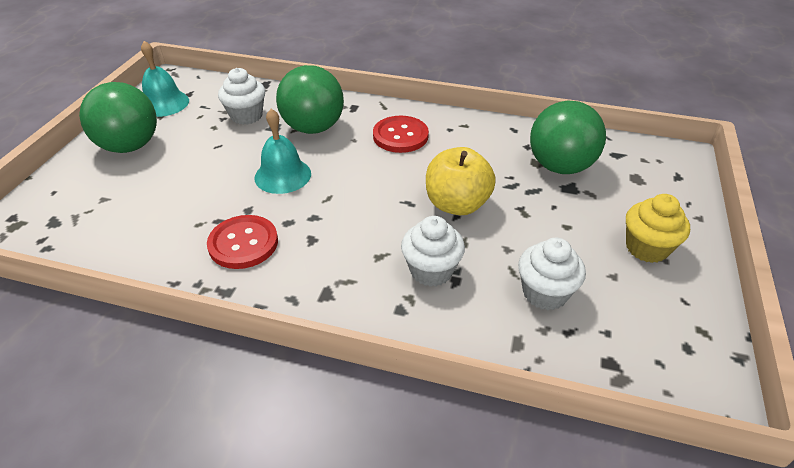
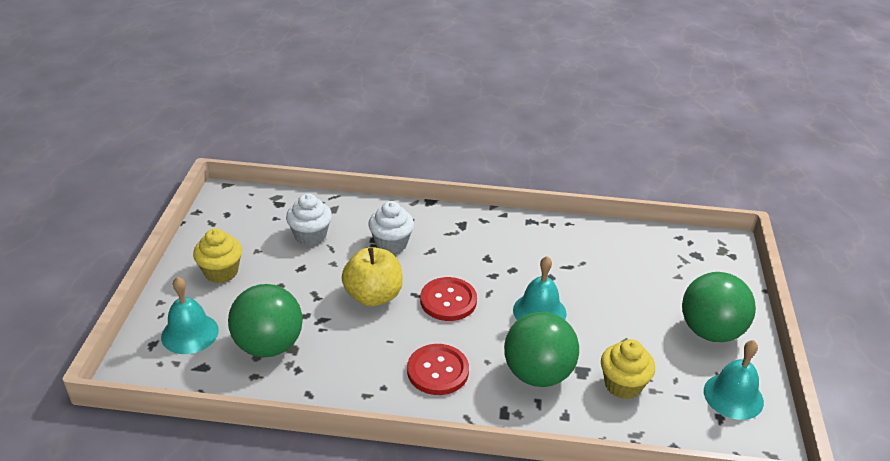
camera: 170 degrees right, 5 degrees down
red button [207,215,278,269] -> red button moved to [420,277,477,321]
white cupcake [218,68,265,125] -> yellow cupcake [601,339,655,399]
none -> turquoise bell [161,277,219,354]

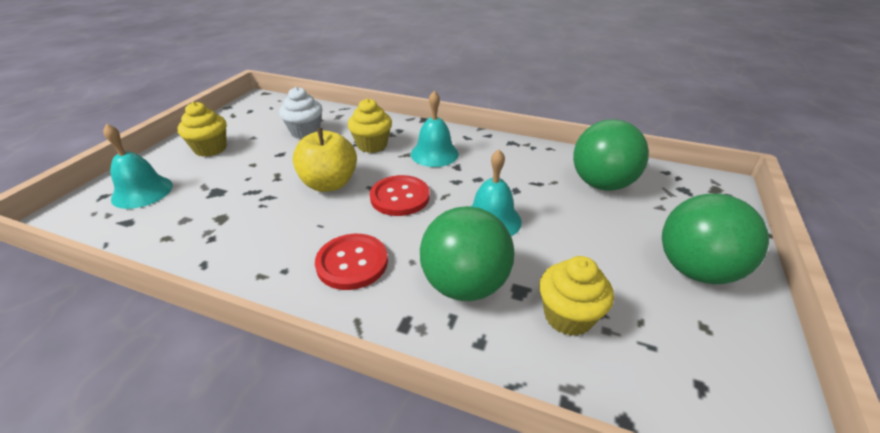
camera: 15 degrees right, 0 degrees up
green ball [228,284,303,357] -> green ball moved to [573,119,649,191]
white cupcake [368,201,414,254] -> yellow cupcake [348,98,392,153]
turquoise bell [704,340,764,420] -> turquoise bell moved to [411,91,459,167]

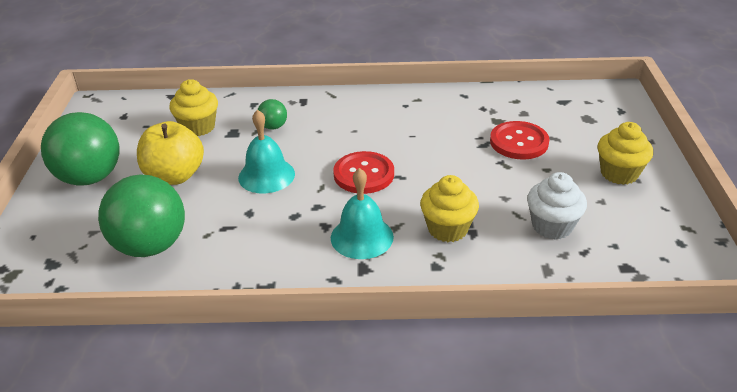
camera: 160 degrees right, 0 degrees up
turquoise bell [103,124,173,209] -> none
yellow apple [292,128,357,192] -> yellow apple moved to [137,121,204,185]
red button [315,234,388,290] -> red button moved to [490,121,549,160]
green ball [420,206,514,301] -> green ball [258,99,287,130], size x0.46

